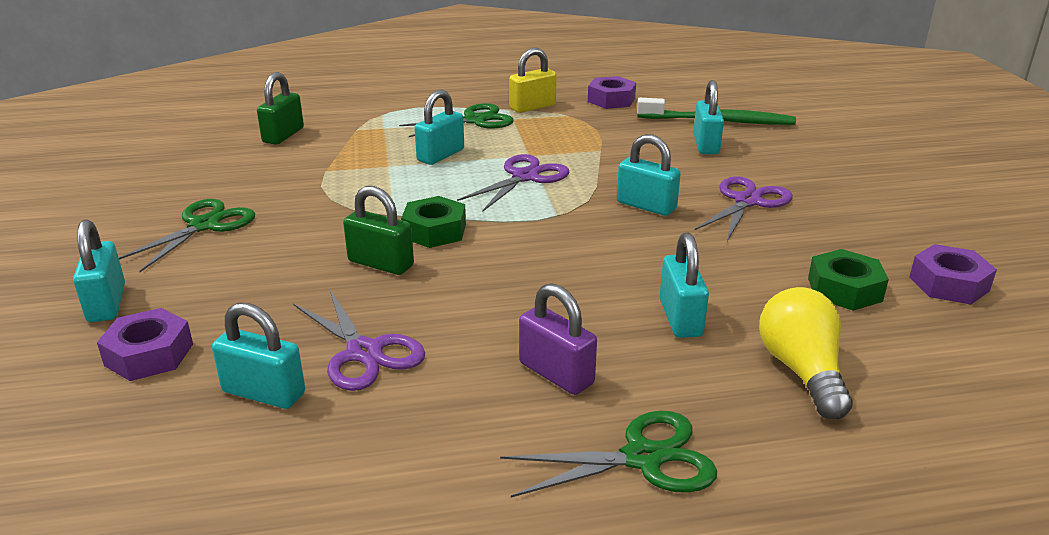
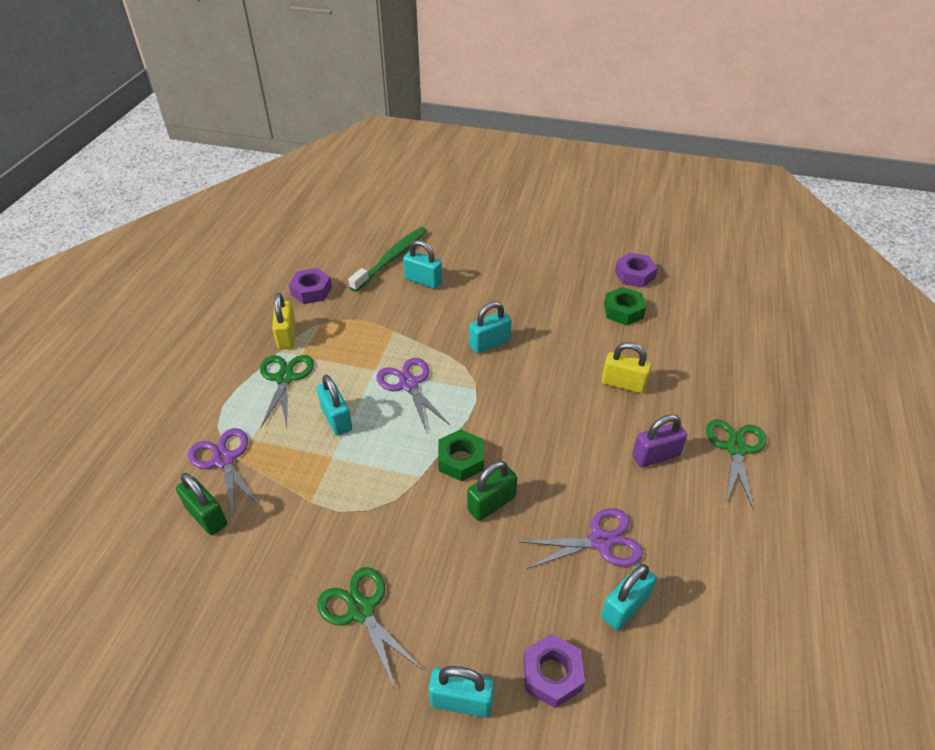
camera: 65 degrees left, 15 degrees up
turquoise padlock [660,233,709,338] -> yellow padlock [602,342,652,393]
purple scissors [695,176,793,241] -> purple scissors moved to [188,428,261,518]
yellow light bulb [759,287,853,419] -> none

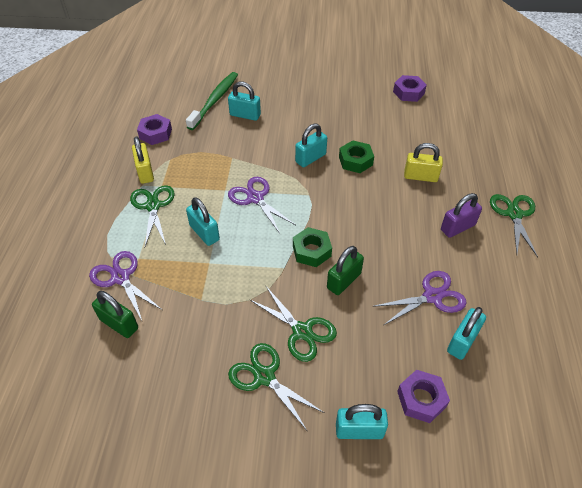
camera: 10 degrees left, 5 degrees up
green nut [604,287,646,326] -> green nut moved to [339,140,374,173]
none -> green scissors [249,285,337,362]

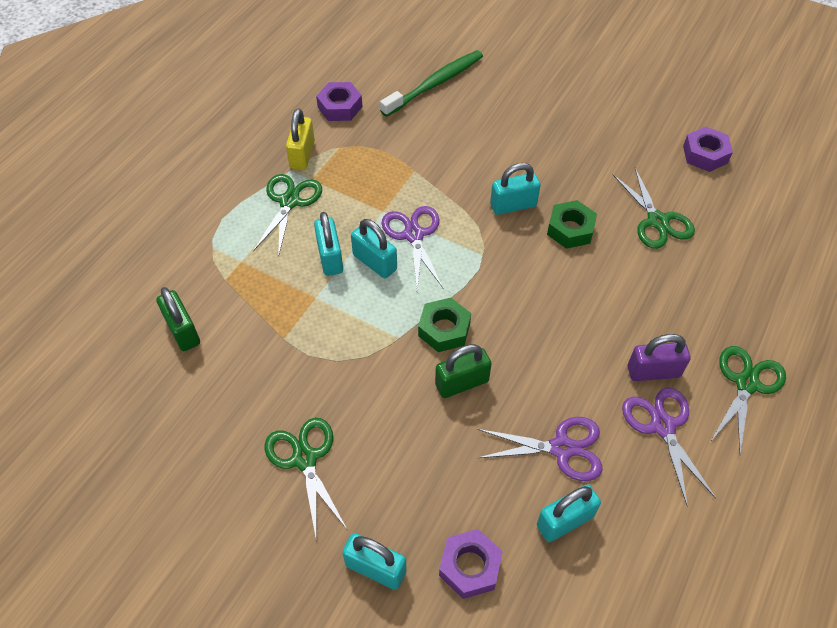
camera: 25 degrees right, 5 degrees up
purple scissors [89,251,162,321] -> purple scissors moved to [622,388,716,505]
turquoise padlock [228,82,261,121] -> turquoise padlock moved to [351,219,397,278]
green scissors [249,285,337,362] -> green scissors moved to [613,168,695,249]
yellow padlock [404,143,443,182] -> none

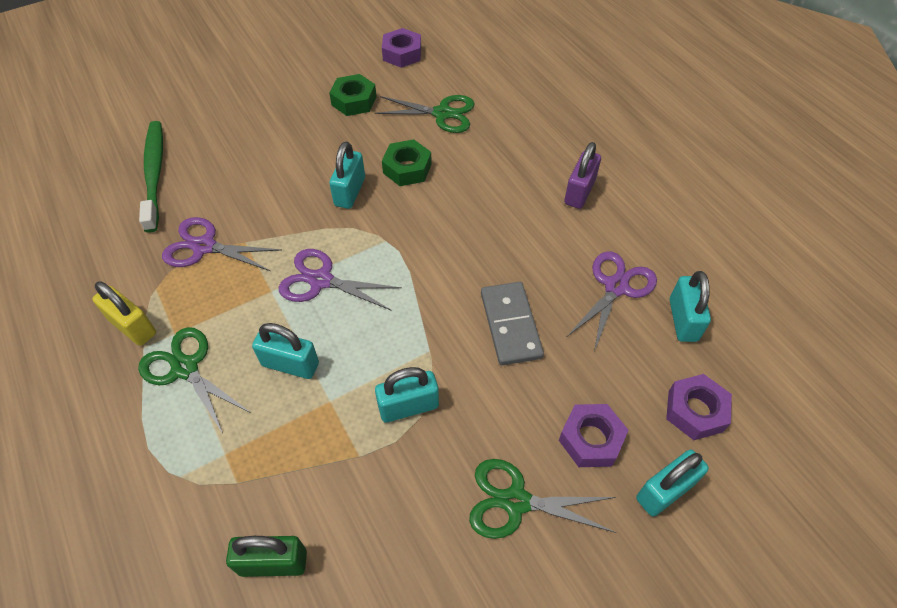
camera: 60 degrees left, 0 degrees up
purple nut [316,82,363,121] -> purple nut moved to [559,404,628,467]
turquoise padlock [351,219,397,278] -> turquoise padlock moved to [375,367,439,423]
green nut [418,298,471,352] -> green nut moved to [329,74,377,116]
green padlock [435,344,491,398] -> grey domino [481,282,544,365]
purple scissors [622,388,716,505] -> purple scissors moved to [162,217,282,271]
green scissors [711,346,786,454] -> none

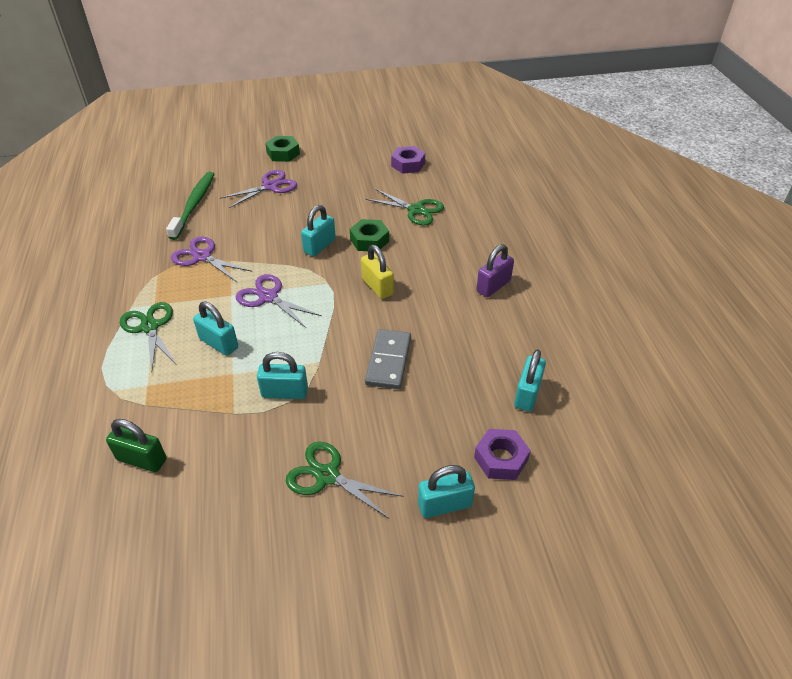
camera: 20 degrees right, 10 degrees down
yellow padlock [92,281,156,346] -> yellow padlock moved to [361,245,394,299]
green nut [329,74,377,116] -> green nut moved to [265,136,300,162]
purple nut [559,404,628,467] -> none
purple scissors [567,251,657,351] -> purple scissors moved to [220,170,297,208]

